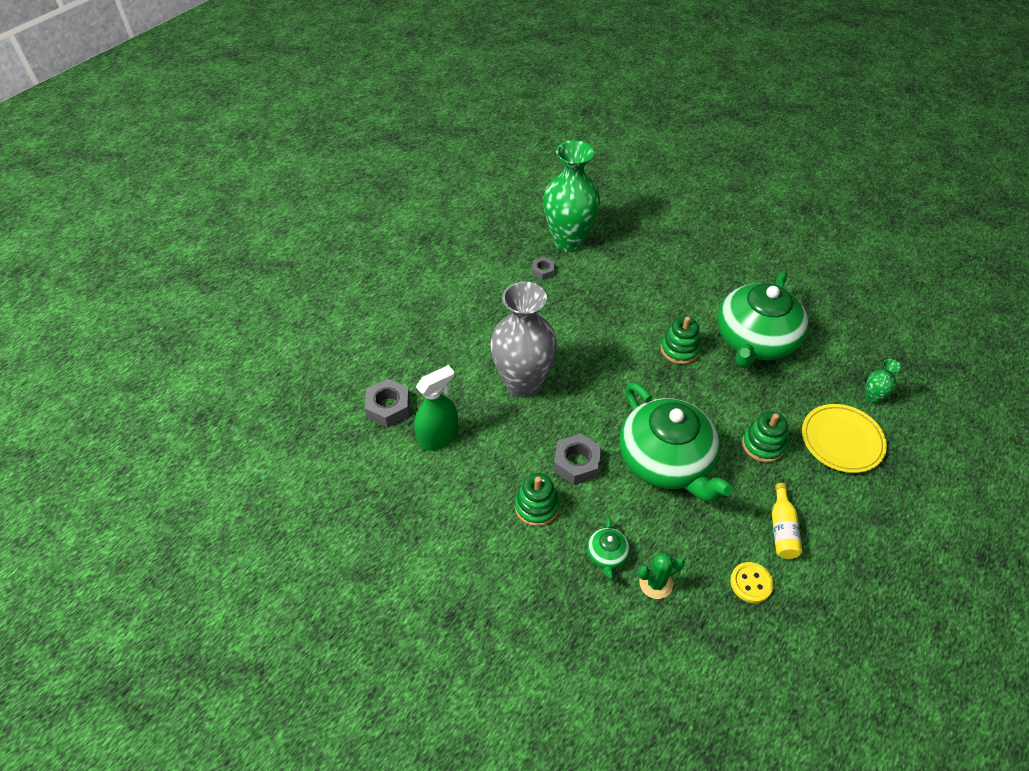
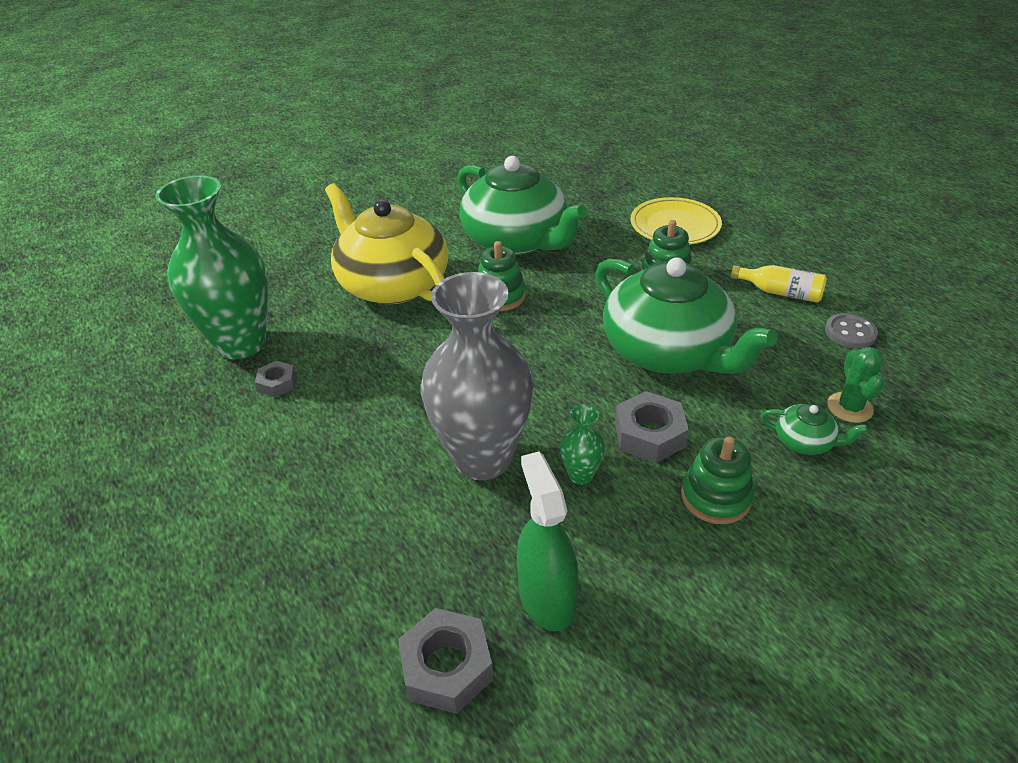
camera: 70 degrees left, 10 degrees down
green teapot [620,382,733,501] -> green teapot turned 60 degrees clockwise [595,257,777,374]
yellow button [730,562,774,603] -> grey button [825,313,878,349]
green vase [865,359,901,404] -> green vase moved to [560,404,605,485]
none -> yellow teapot [325,183,448,304]

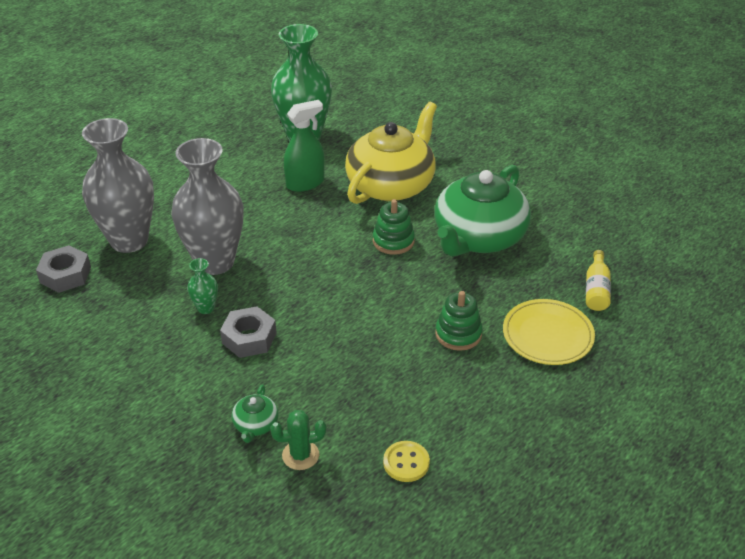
camera: 75 degrees right, 0 degrees up
grey nut [255,361,296,398] -> none
green spray bottle [517,452,578,631] -> green spray bottle moved to [284,100,325,192]
green teapot [595,257,777,374] -> none
green stacking toy [681,437,754,524] -> none
yellow bottle [731,265,827,303] -> yellow bottle moved to [586,250,611,311]
grey button [825,313,878,349] -> yellow button [383,441,430,482]
none -> grey vase [82,118,154,253]

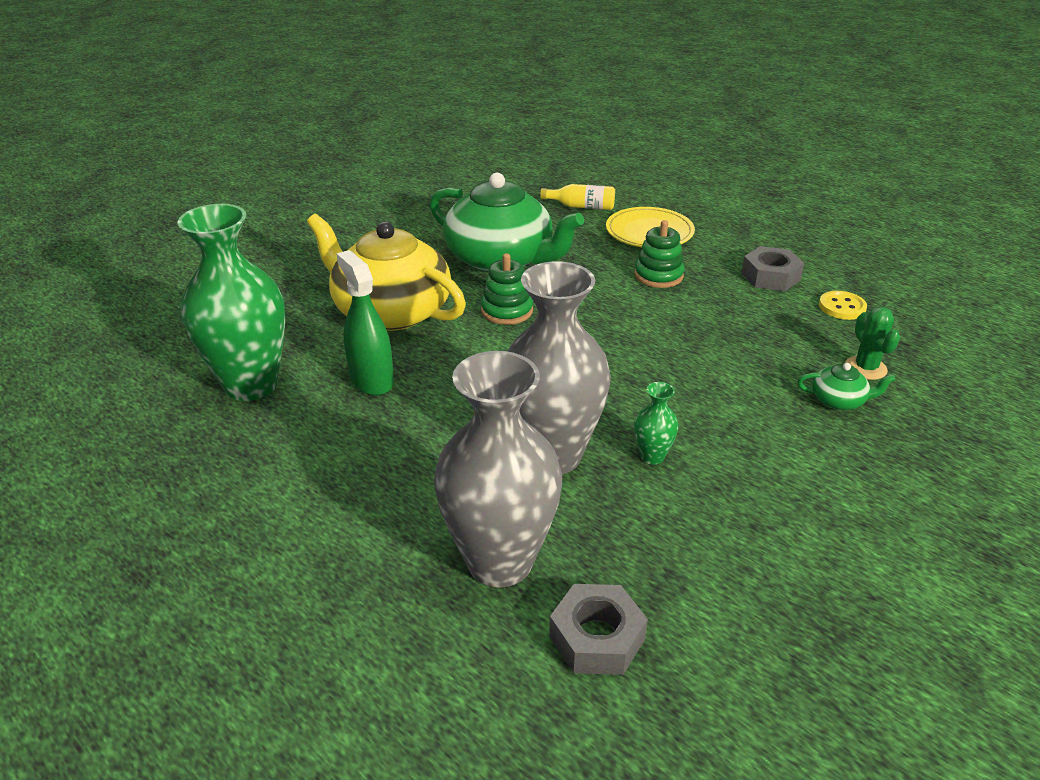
camera: 90 degrees left, 5 degrees down
grey nut [220,306,276,358] -> grey nut moved to [741,246,804,291]

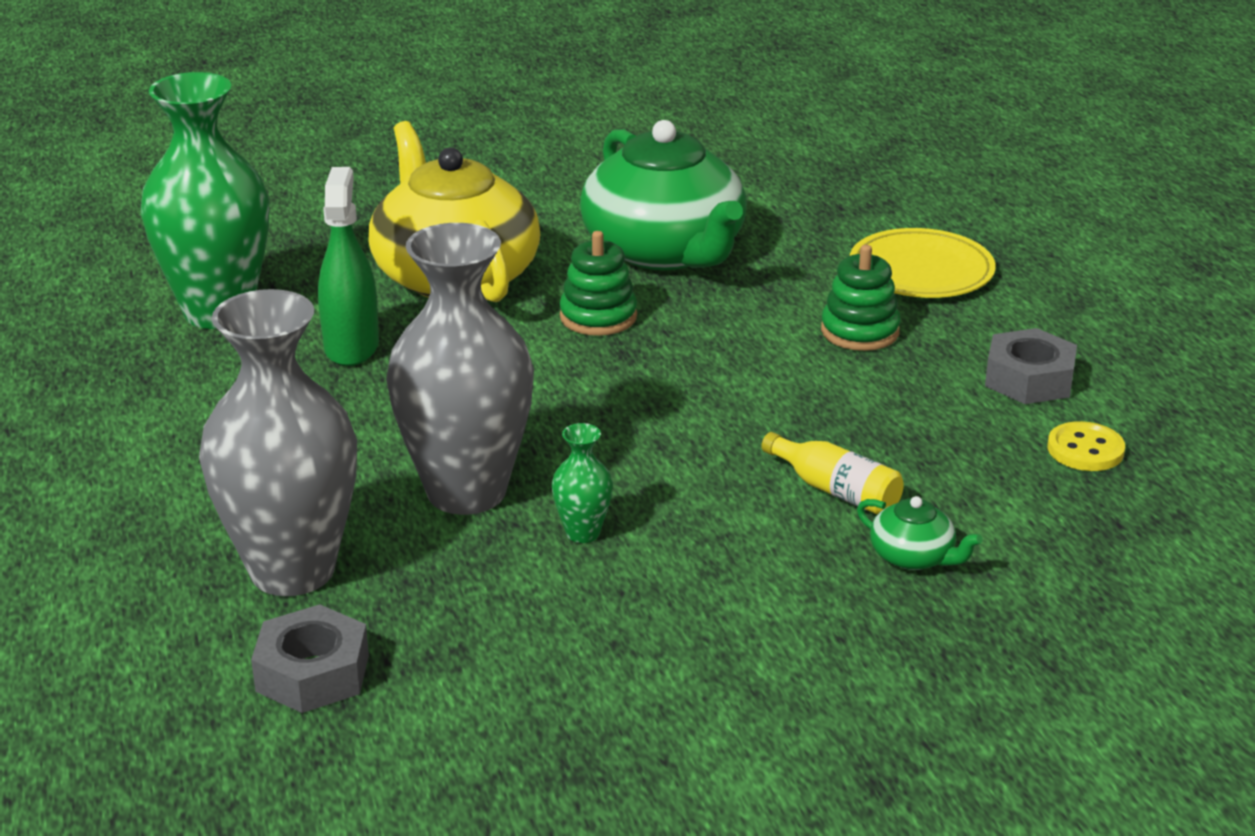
camera: 30 degrees right, 5 degrees down
yellow bottle [540,184,615,210] -> yellow bottle moved to [761,432,904,515]
green cactus [845,307,900,380] -> none

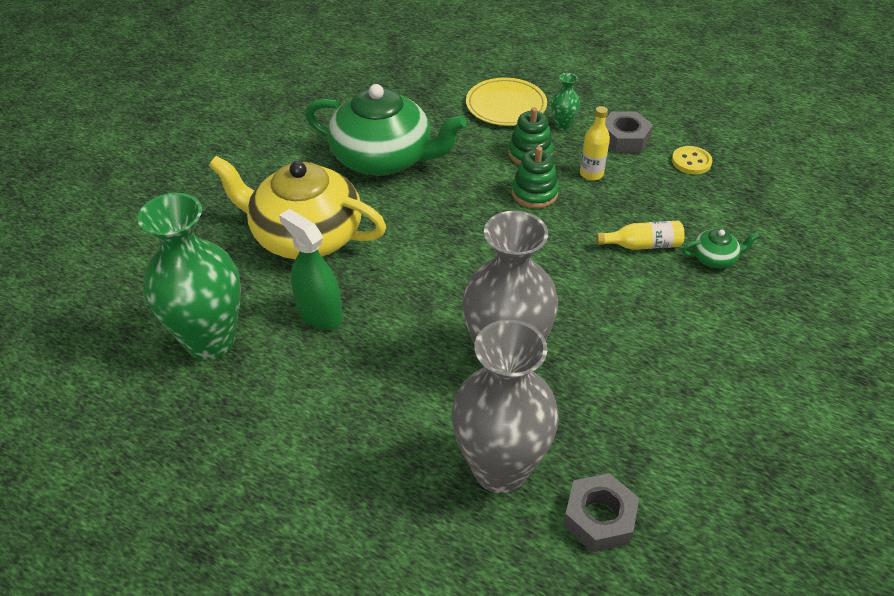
camera: 45 degrees left, 15 degrees up
green vase [552,423,613,543] -> green vase moved to [551,73,580,130]
green stacking toy [560,231,637,336] -> green stacking toy moved to [512,146,559,208]
none -> yellow bottle [580,106,610,181]

